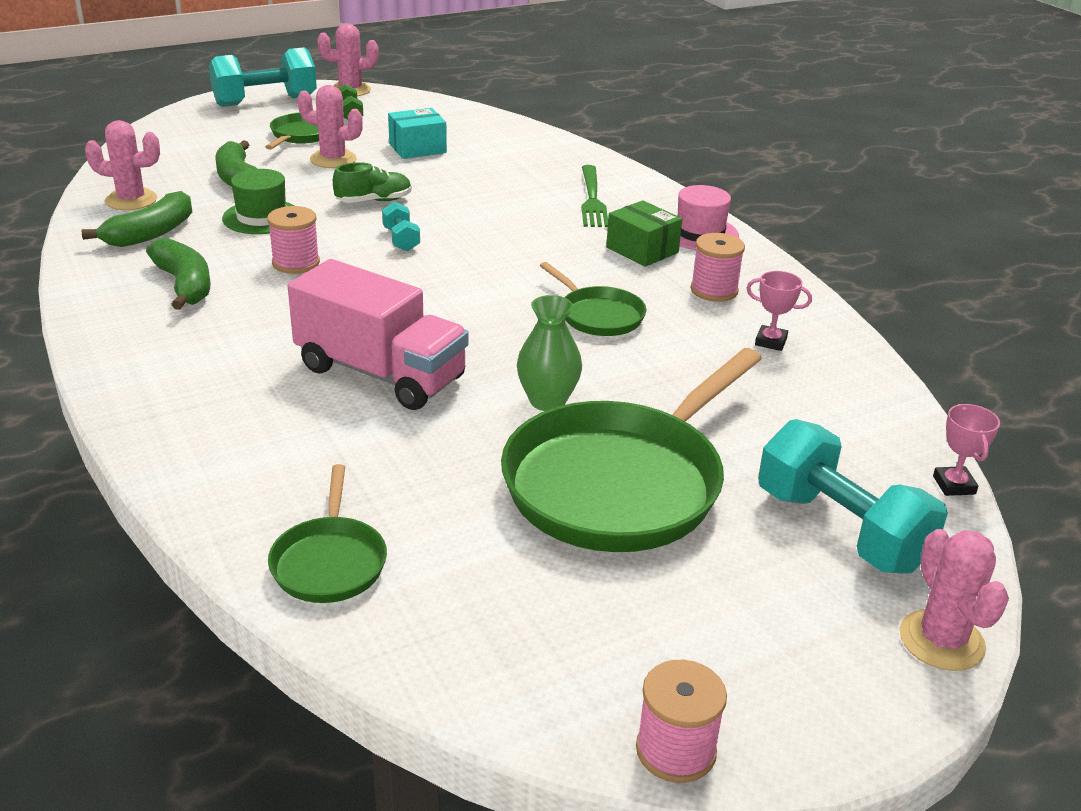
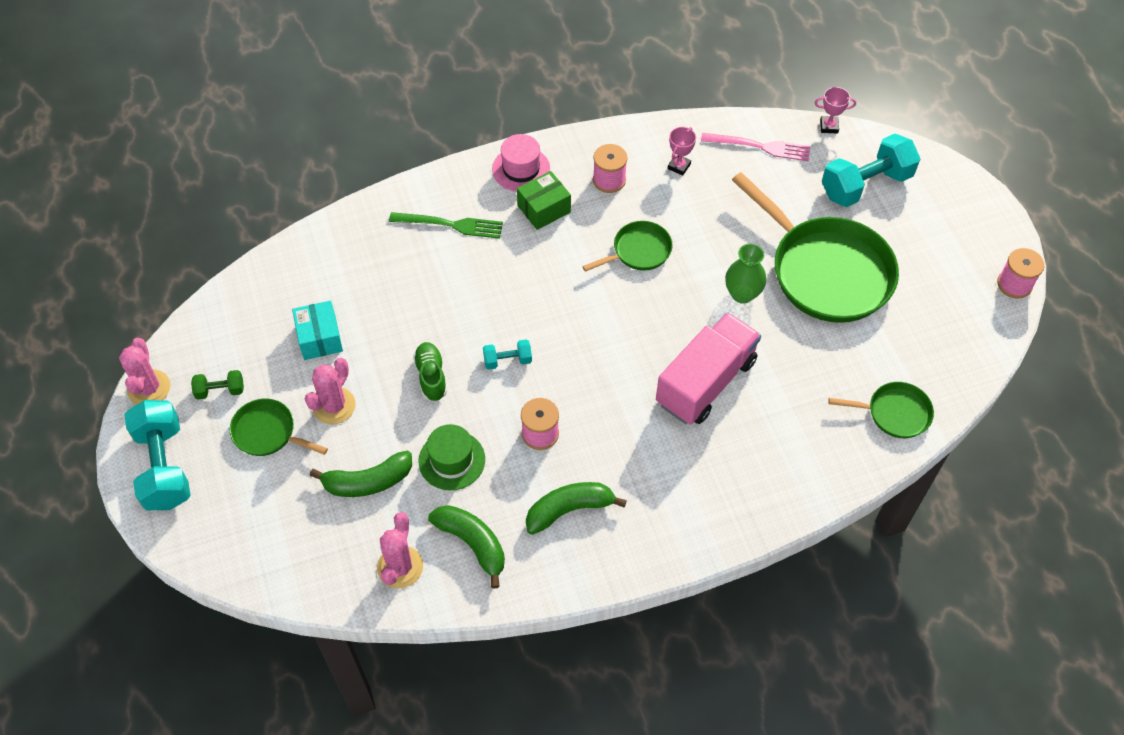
camera: 80 degrees left, 25 degrees up
pink cactus [900,529,1009,671] -> none
none -> pink fork [701,133,810,161]

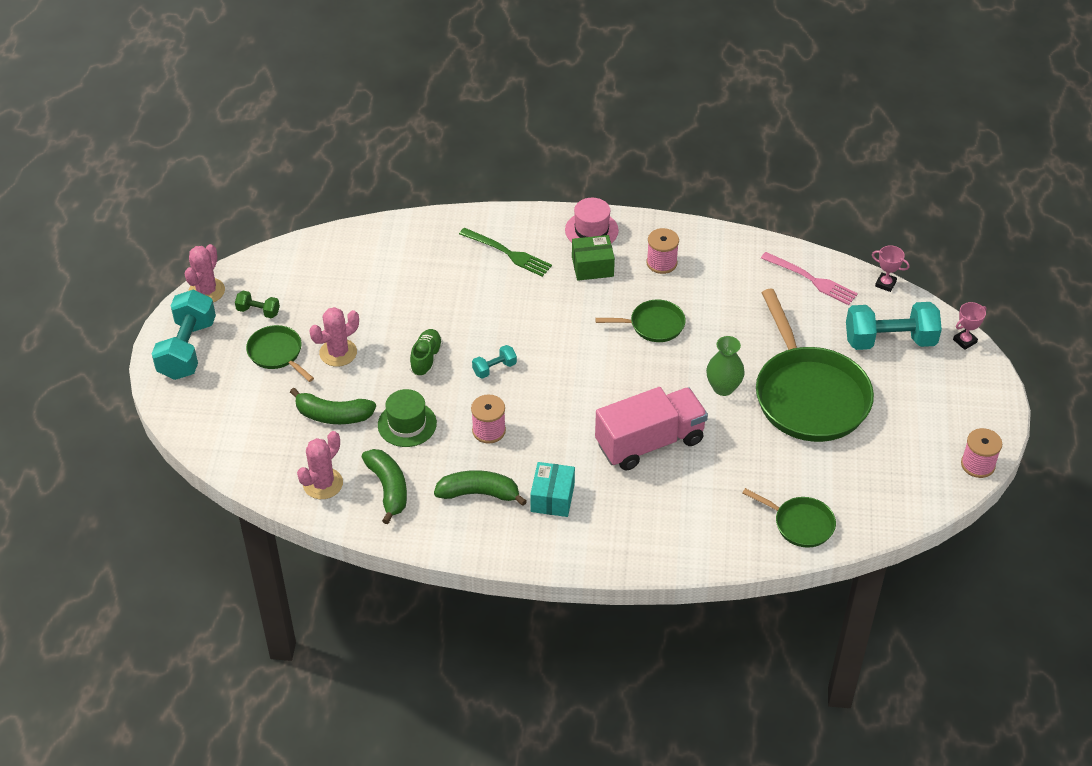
camera: 25 degrees right, 10 degrees down
turquoise box [292,301,343,360] -> turquoise box moved to [530,462,575,517]
turquoise dumbbell [483,339,532,370] -> turquoise dumbbell turned 45 degrees counterclockwise [472,345,517,379]
pink trophy [668,127,696,176] -> pink trophy moved to [953,302,987,350]

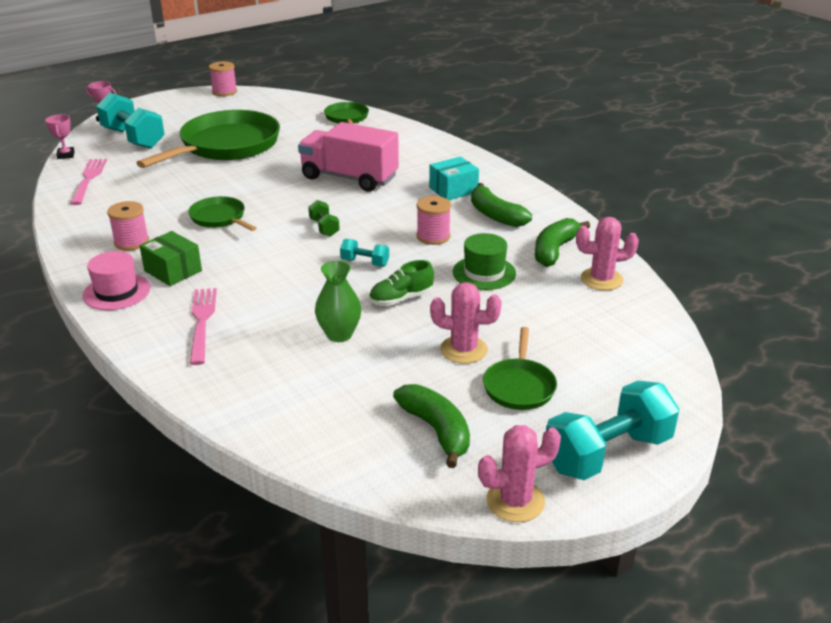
camera: 130 degrees left, 15 degrees down
green dumbbell [235,291,280,318] -> green dumbbell moved to [308,200,340,237]
green banana [290,388,376,424] -> green banana moved to [393,384,470,468]
green fork [459,228,552,277] -> pink fork [190,288,217,365]
green vase [706,336,745,396] -> green vase moved to [315,261,361,342]

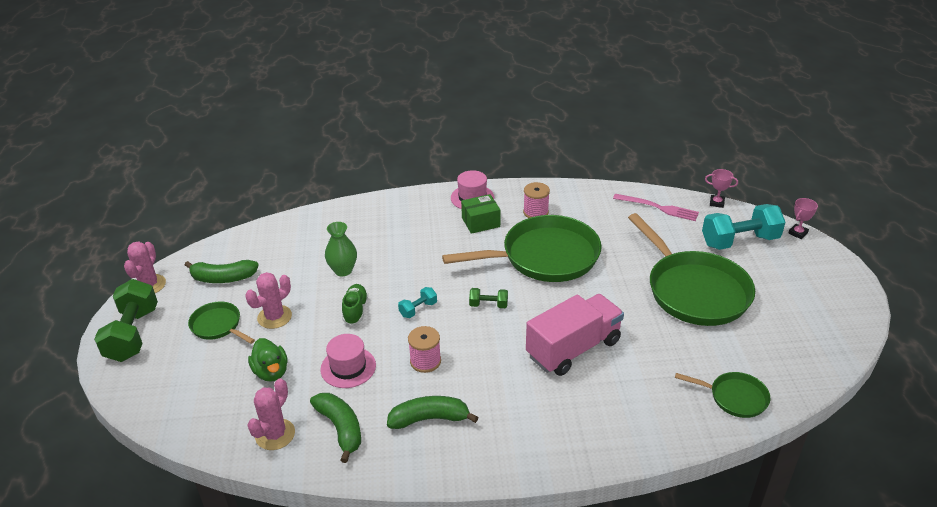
camera: 120 degrees right, 5 degrees up
green pan [188,196,257,231] -> green pan [442,215,602,282], size x2.07
pink fork [190,288,217,365] -> none
pink spool [209,61,237,96] -> none
turquoise box [429,157,479,200] -> none
green hat [453,233,516,290] -> pink hat [320,334,376,388]
turquoise dumbbell [546,381,680,480] -> green dumbbell [94,279,158,362]
none -> green duck [248,338,288,382]

